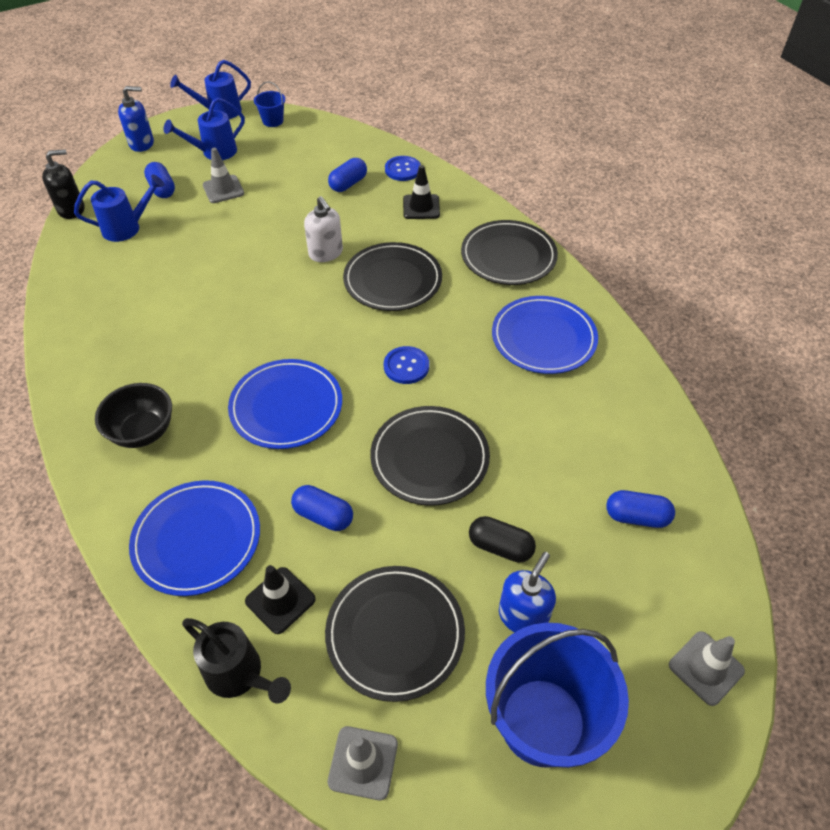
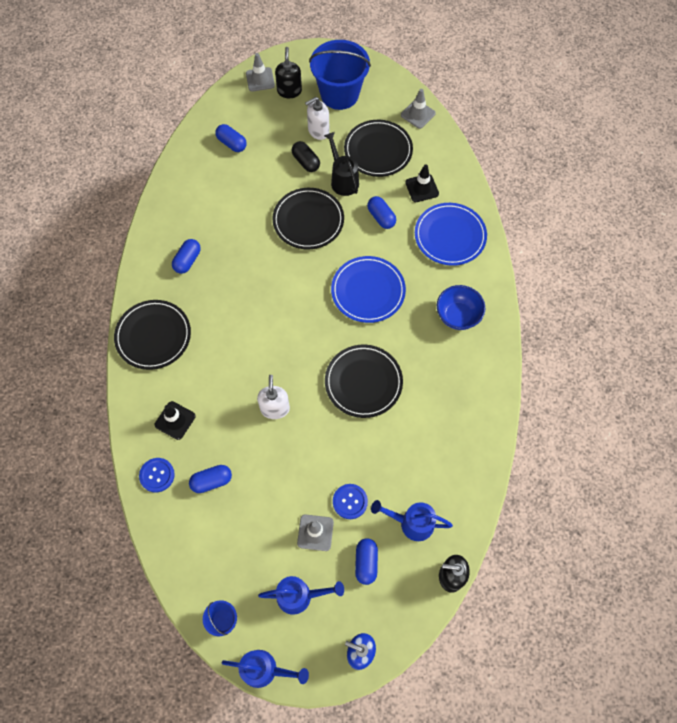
camera: 150 degrees left, 15 degrees up
black bowl [95,383,172,448] -> blue bowl [437,285,485,330]
black watering can [182,618,291,704] -> black watering can moved to [324,132,359,196]
black plate [343,242,442,311] -> black plate moved to [325,345,403,418]
blue button [384,346,429,384] -> blue button moved to [333,484,368,519]
blue plate [492,296,598,374] -> blue capsule [172,239,201,274]
blue soap dispenser [499,552,556,633] -> white soap dispenser [305,97,330,140]
none -> black soap dispenser [275,47,302,98]

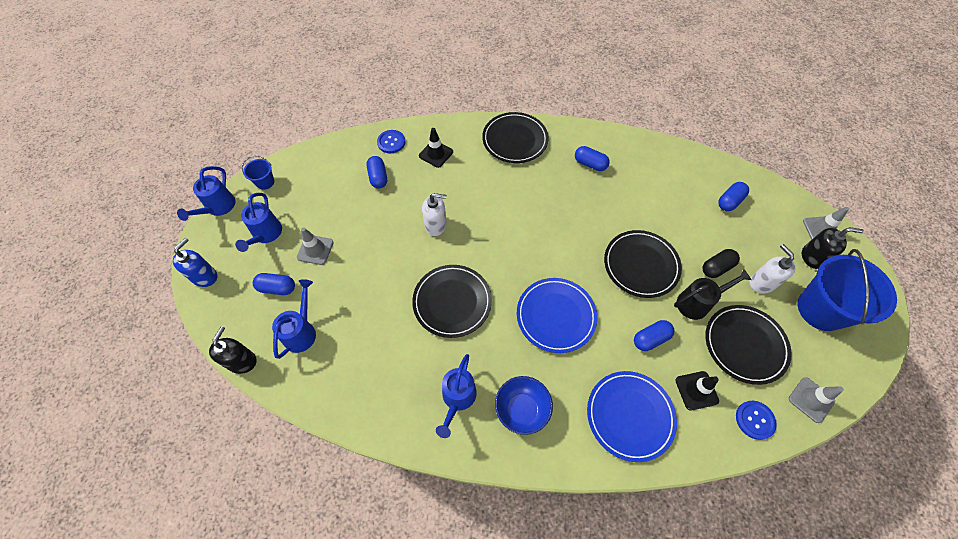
camera: 95 degrees right, 5 degrees down
blue button [333,484,368,519] -> blue button moved to [736,401,777,440]
none -> blue watering can [436,354,477,438]

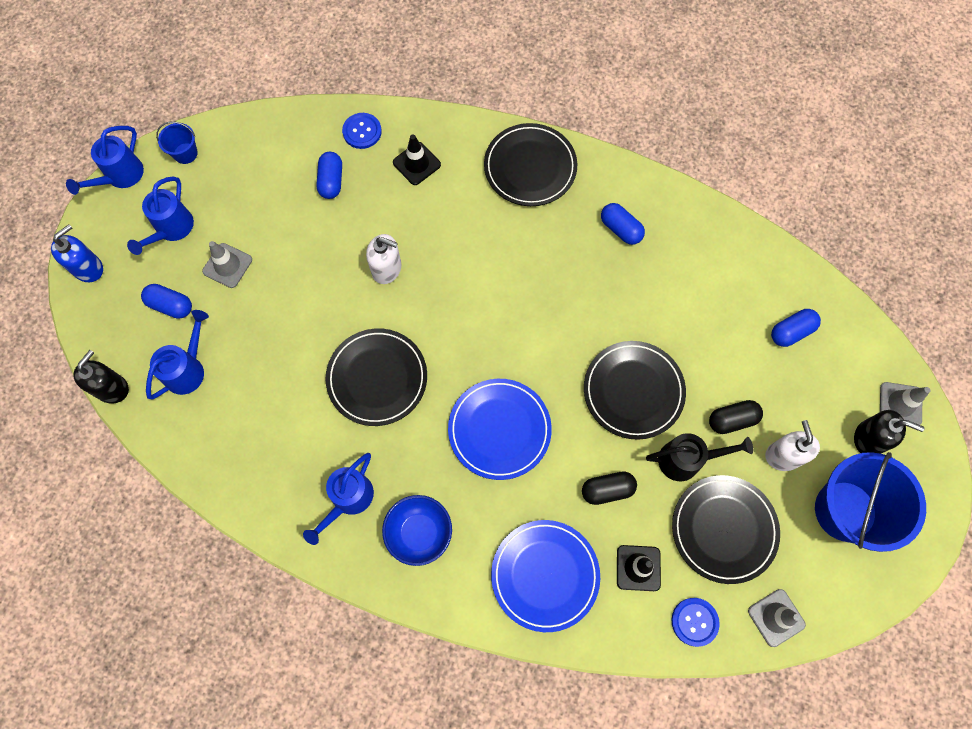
camera: 15 degrees right, 10 degrees up
blue capsule [634,320,674,351] -> black capsule [582,471,637,505]

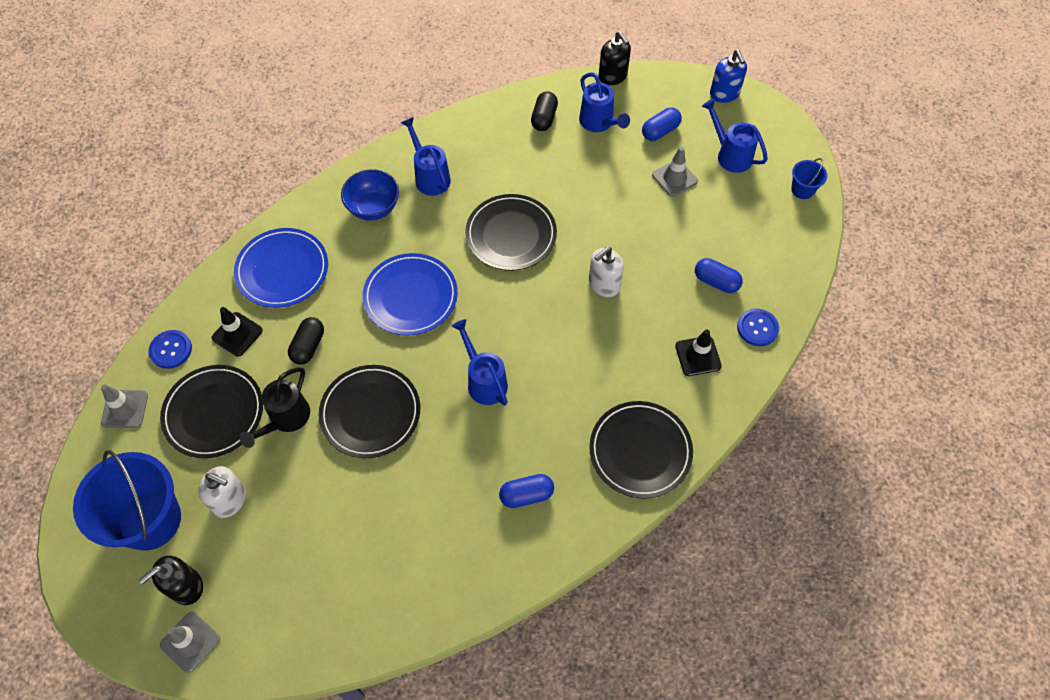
camera: 120 degrees right, 10 degrees down
blue watering can [66,126,144,195] -> blue watering can moved to [452,319,508,406]
black capsule [709,400,763,434] -> black capsule moved to [531,92,558,131]
blue capsule [771,309,821,347] -> none

